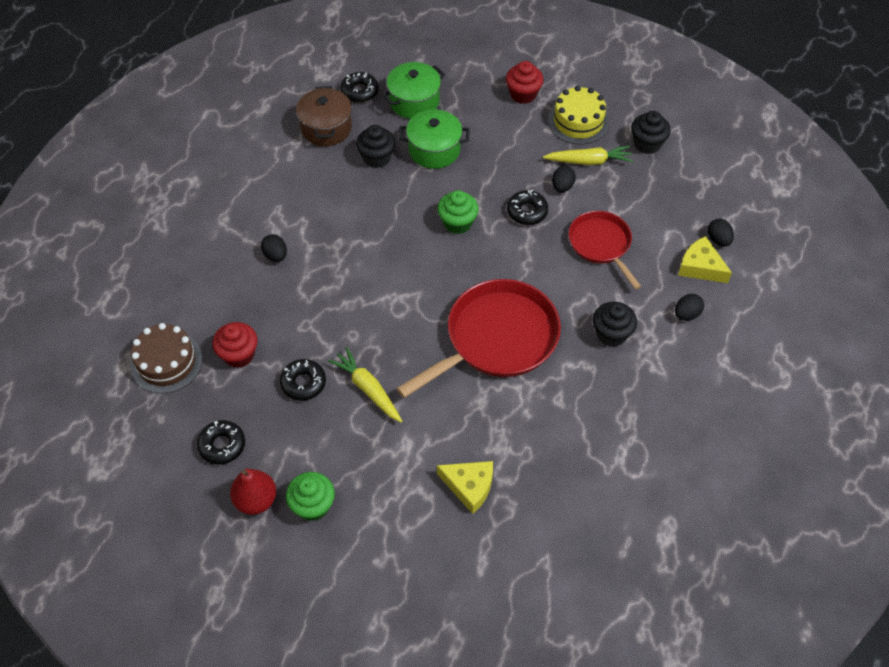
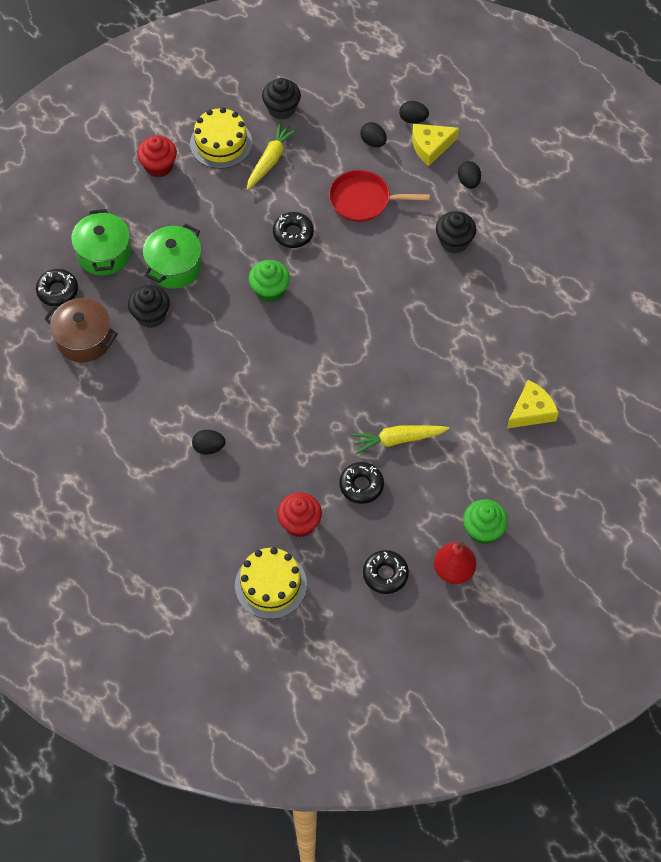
camera: 60 degrees left, 5 degrees up
brown cake [131,323,202,394] -> yellow cake [235,547,307,619]
red pan [396,279,561,398] -> none
black egg [552,166,576,193] -> black egg moved to [360,122,387,147]

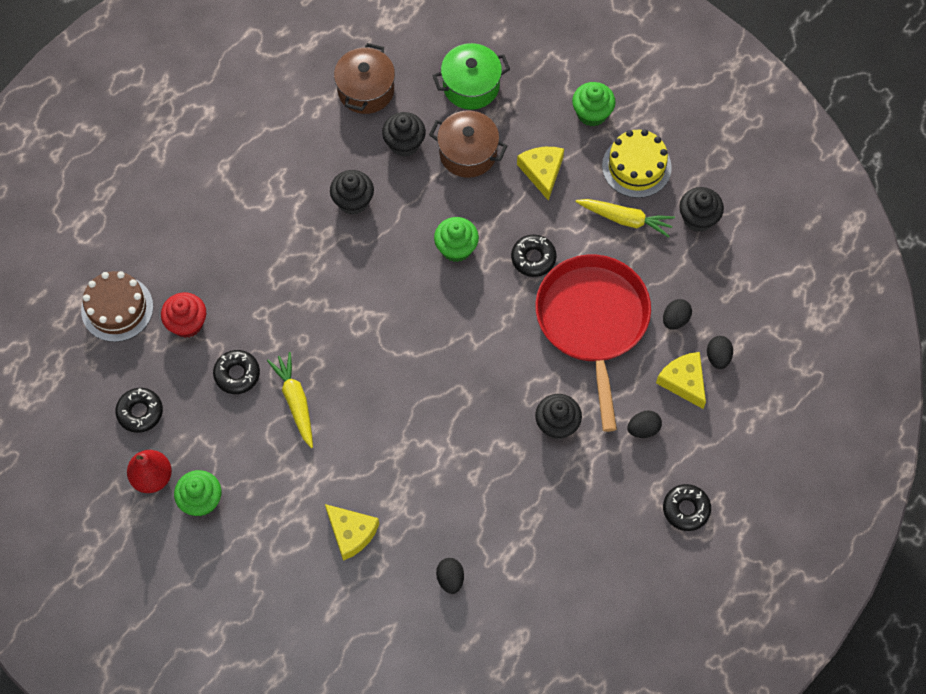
camera: 80 degrees right, 5 degrees up
black donut [36,269,78,306] -> black donut moved to [663,484,711,531]
red cupcake [137,136,177,178] -> green cupcake [572,82,615,126]
green pot [143,224,202,289] -> brown pot [429,110,507,178]
black egg [192,430,225,455] -> black egg moved to [436,558,464,594]
yellow cake [235,547,307,619] -> brown cake [81,271,153,342]
red pan [329,170,430,222] -> red pan [535,255,651,432], size x1.68
none -> black cupcake [330,170,374,215]
none -> yellow cheese [517,147,564,201]

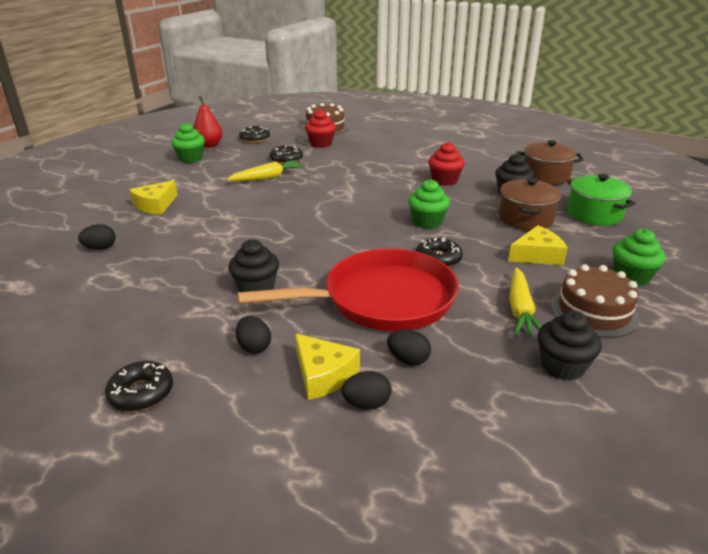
camera: 80 degrees right, 35 degrees down
black cupcake [330,170,374,215] -> red cupcake [428,142,465,186]
yellow cake [602,129,672,198] -> brown cake [550,264,640,338]
yellow cheese [656,352,706,409] -> yellow cheese turned 90 degrees clockwise [295,334,360,400]

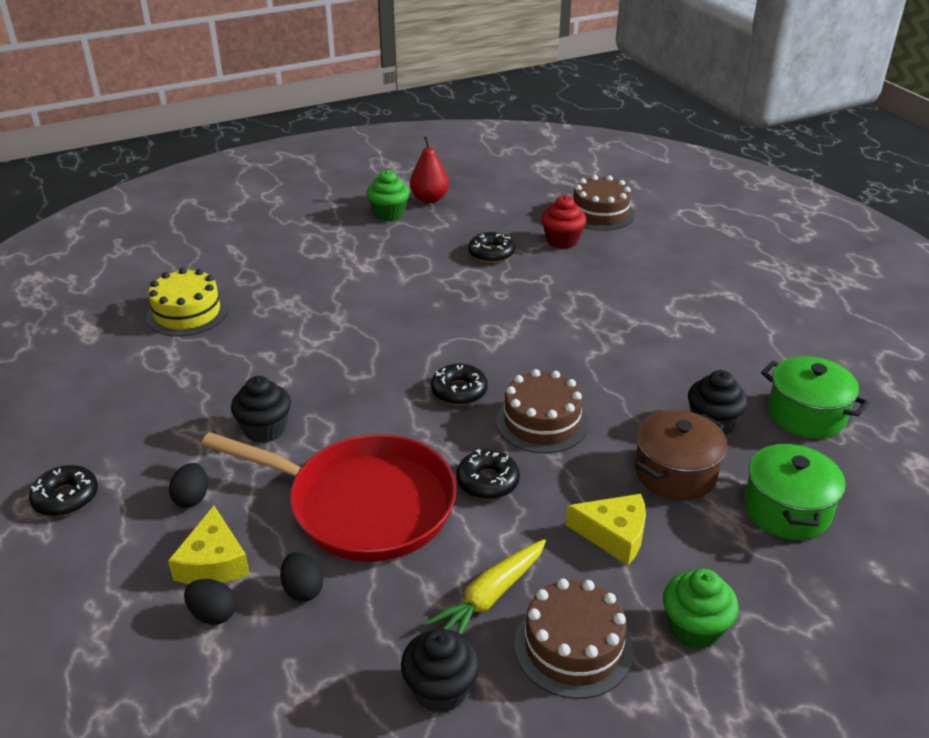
camera: 35 degrees right, 5 degrees up
black egg [78,224,116,250] -> yellow cake [146,268,228,337]
yellow cheese [129,180,177,215] -> none
yellow carrot [227,160,305,181] -> none
black donut [239,126,270,143] -> black donut moved to [431,364,488,405]
green cupcake [408,179,450,229] -> brown cake [496,369,589,453]
red cupcake [428,142,465,186] -> none
brown pot [516,140,584,185] -> green pot [761,356,869,438]

